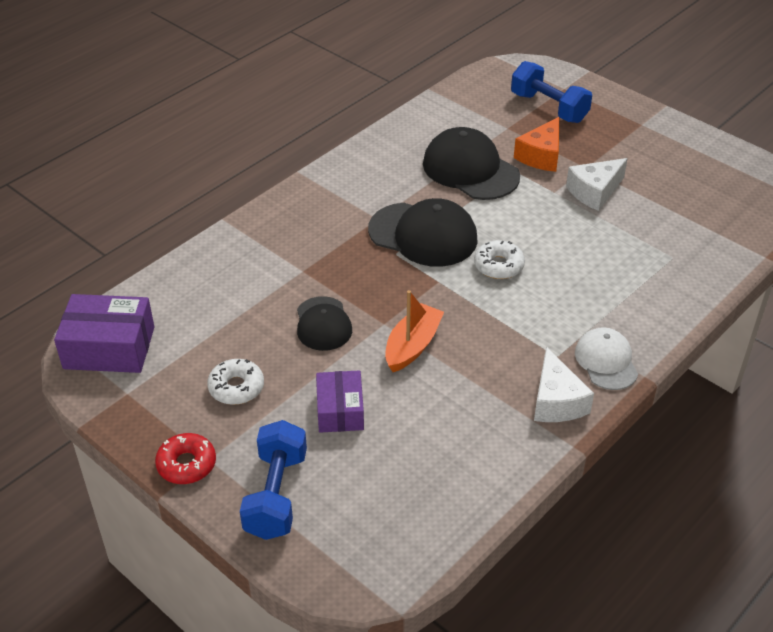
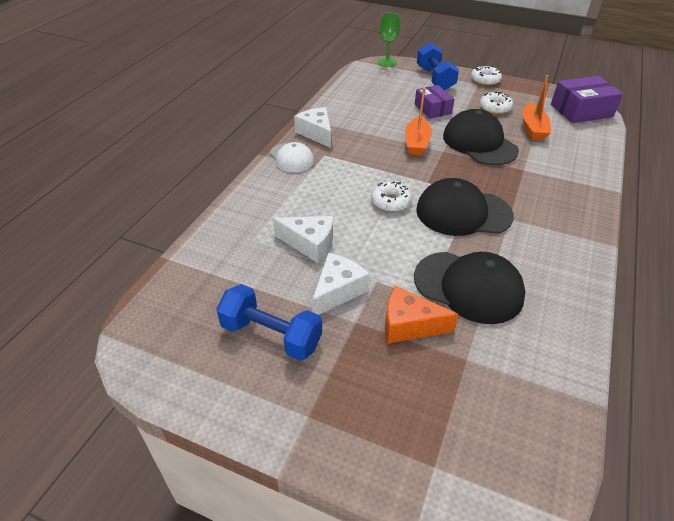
camera: 160 degrees right, 0 degrees up
red donut [155,433,216,484] -> white donut [471,65,502,86]
black cap [297,296,352,351] -> black cap [443,109,519,165], size x1.63
blue dumbbell [511,61,592,123] -> blue dumbbell moved to [216,284,322,361]
orange cheese [514,117,559,172] -> orange cheese turned 90 degrees counterclockwise [385,285,459,343]
none -> white cheese [273,216,333,263]
none -> green goblet [378,13,401,67]
none -> orange boat [522,75,551,140]

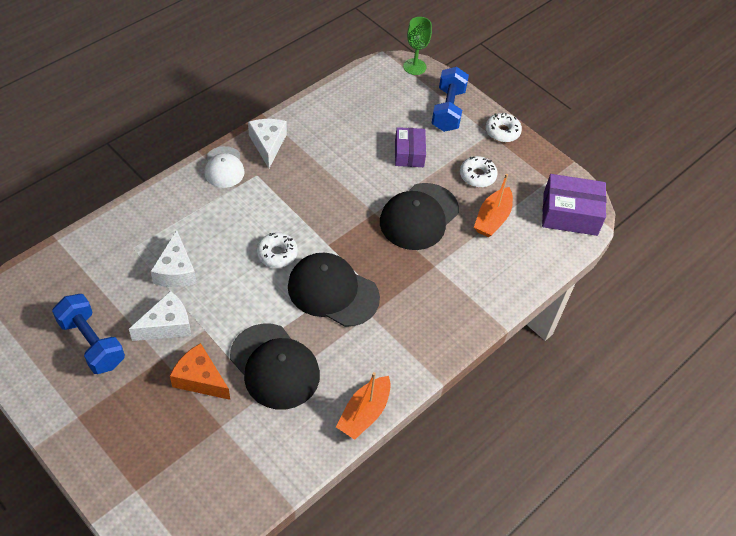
camera: 20 degrees right, 10 degrees up
white cheese [273,216,333,263] -> white cheese turned 45 degrees clockwise [150,230,197,287]
orange boat [405,88,432,156] -> orange boat moved to [336,372,391,440]
black cap [443,109,519,165] -> black cap turned 135 degrees counterclockwise [380,183,459,250]

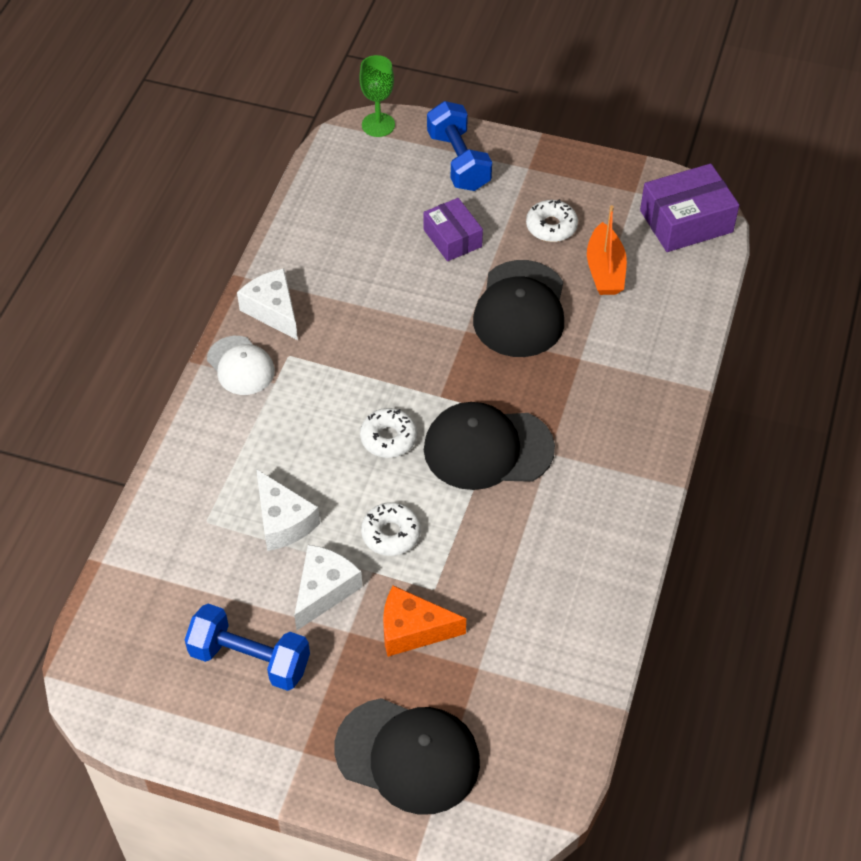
camera: 25 degrees left, 0 degrees up
black cap [230,323,320,410] -> black cap moved to [334,698,480,815]
orange boat [336,372,391,440] -> none
white donut [486,113,522,142] -> white donut moved to [361,502,421,556]

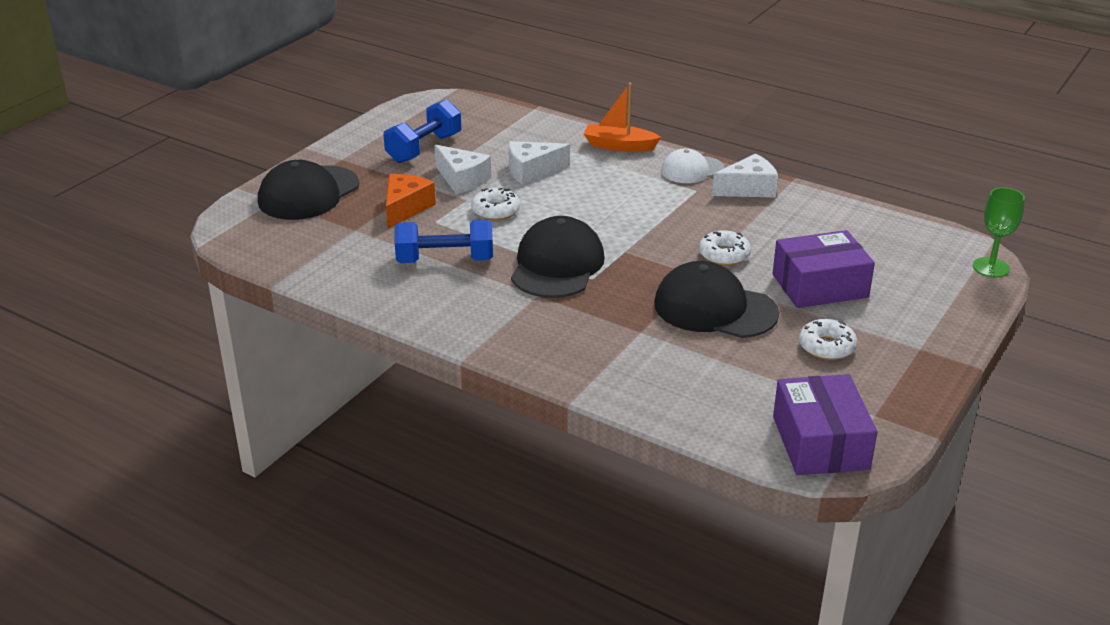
camera: 105 degrees right, 20 degrees down
white donut [360,408,417,458] -> white donut moved to [699,230,751,266]
purple box [423,198,483,261] -> purple box [772,230,875,308], size x1.53
blue dumbbell [427,101,492,191] -> blue dumbbell moved to [394,219,493,263]
orange boat [587,205,627,295] -> orange boat moved to [584,83,661,152]

